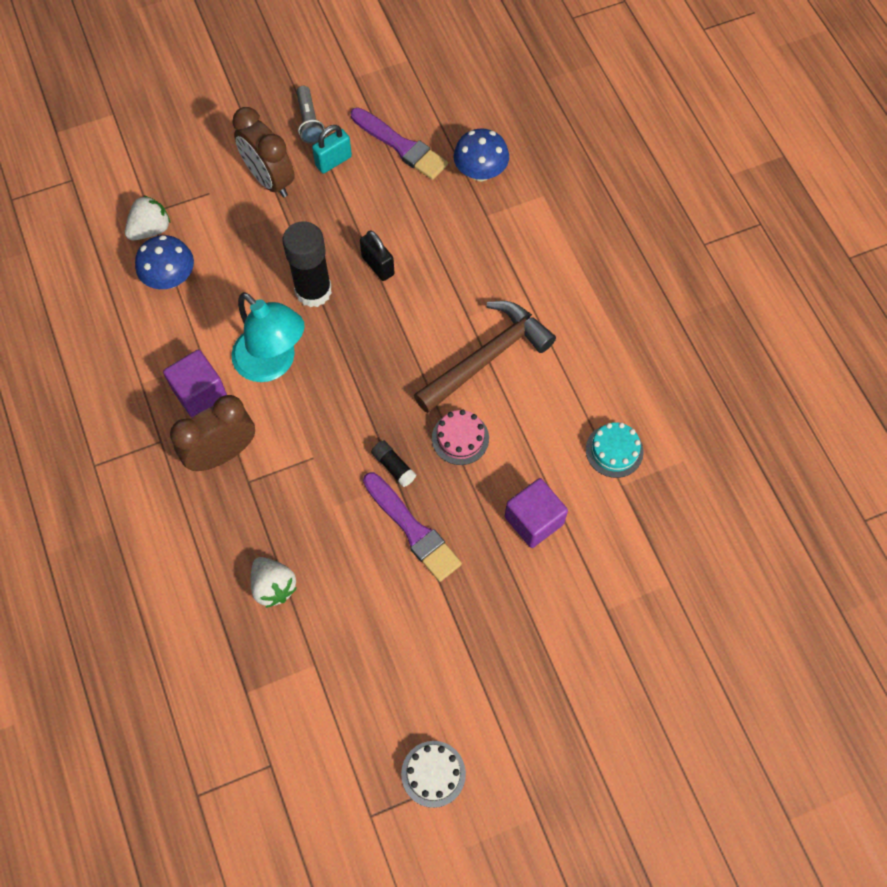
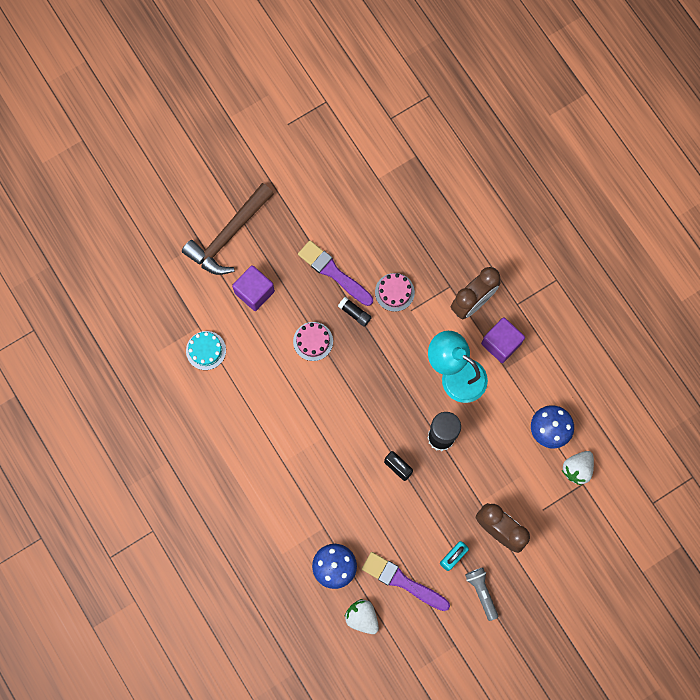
camera: 170 degrees right, 10 degrees up
white strawberry [251,557,297,608] -> white strawberry moved to [344,599,379,634]
white cake [401,741,466,808] -> none
brown hammer [414,301,556,413] -> brown hammer moved to [182,183,274,275]
none -> pink cake [375,273,415,312]

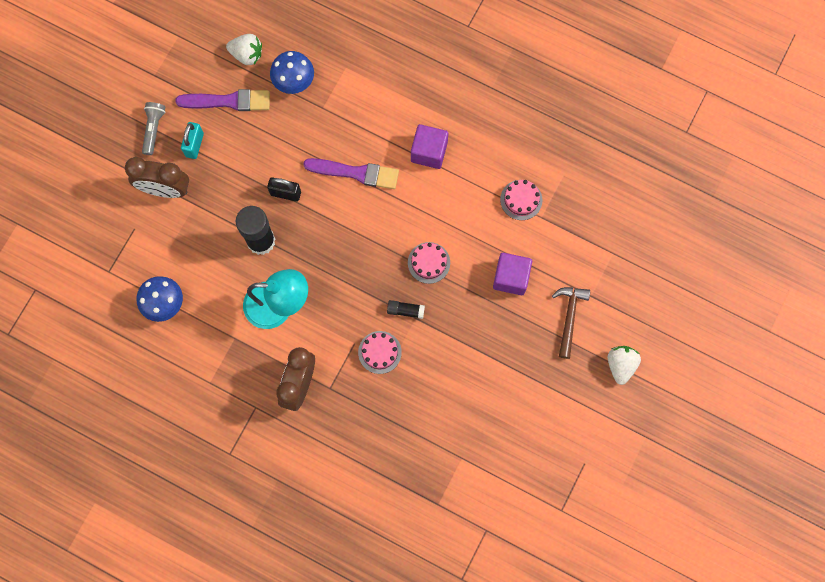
camera: 150 degrees right, 0 degrees up
brown hammer [182,183,274,275] -> brown hammer [552,287,590,359], size x0.63
turquoise cake [186,331,226,370] -> pink cake [500,180,543,220]
purple brush [298,240,373,306] -> purple brush moved to [303,158,399,189]
grey flashlight [465,567,498,621] -> grey flashlight turned 120 degrees counterclockwise [142,102,165,155]
purple cube [481,318,525,363] -> purple cube moved to [411,124,448,169]
white strawberry [562,451,594,485] -> white strawberry moved to [608,346,641,385]

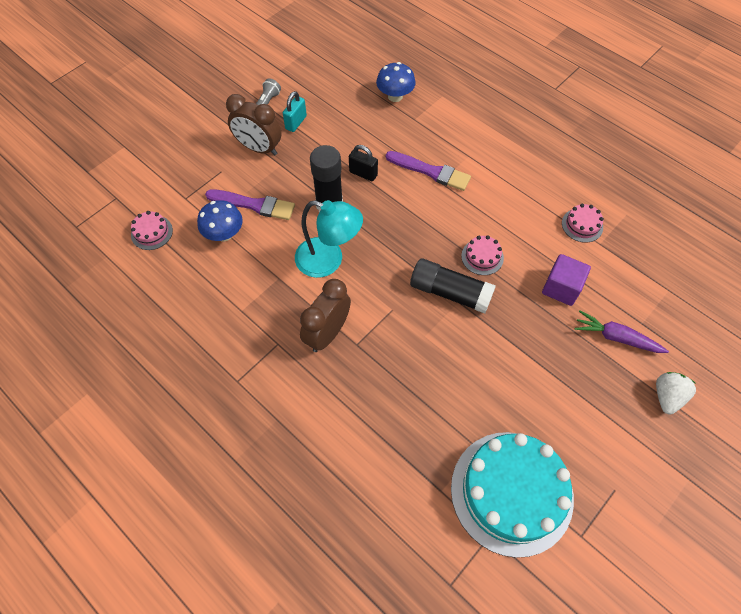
camera: 15 degrees right, 15 degrees down
purple brush [175,89,270,111] -> purple brush moved to [205,189,295,220]
white strawberry [226,34,262,65] -> none
pink cake [358,331,402,374] -> pink cake moved to [131,211,173,250]
black glue stick [387,300,425,319] -> black glue stick [410,258,496,314], size x2.15
purple cube [411,124,448,169] -> none
brown hammer [552,287,590,359] -> purple carrot [574,311,669,353]
none -> turquoise cake [451,432,574,558]

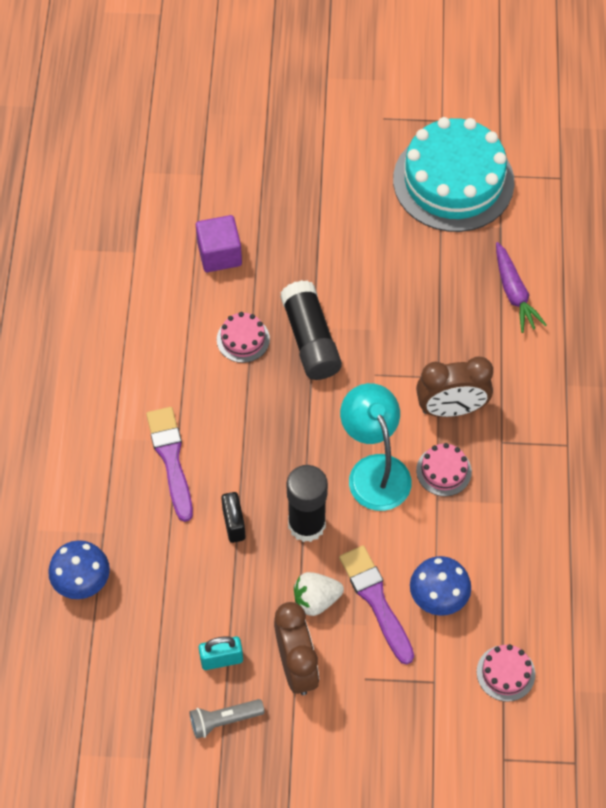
camera: 130 degrees left, 0 degrees up
pink cake [562,204,604,243] -> pink cake moved to [416,443,472,496]
purple carrot [574,311,669,353] -> purple carrot moved to [496,242,547,333]
white strawberry [656,372,696,415] -> white strawberry moved to [294,572,344,616]

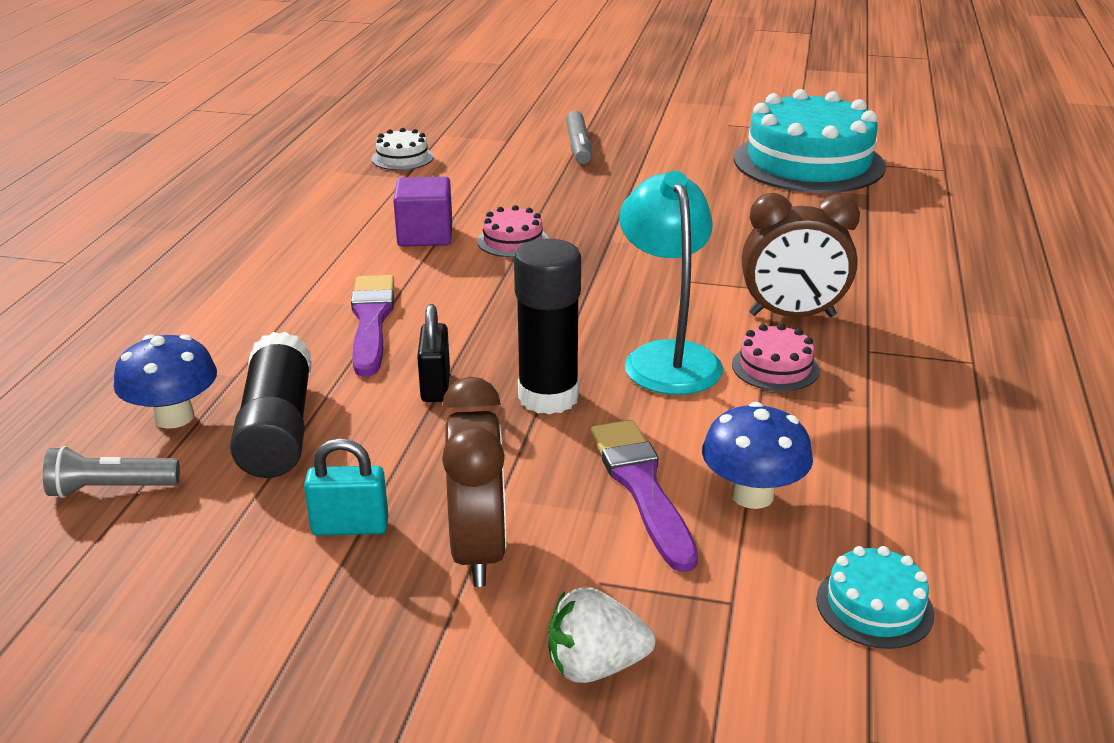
camera: 10 degrees right, 30 degrees down
grey flashlight [189,699,265,739] -> grey flashlight moved to [43,446,180,498]
purple cube [196,215,242,272] -> purple cube moved to [393,177,452,246]
black glue stick [280,280,342,380] -> black glue stick moved to [230,332,312,478]
white strawberry [294,572,344,616] -> white strawberry moved to [548,587,655,683]
pink cake [477,644,535,702] -> turquoise cake [816,546,934,649]
purple carrot [496,242,547,333] -> none
none -> white cake [372,128,433,170]
none -> grey marker [566,111,591,164]

